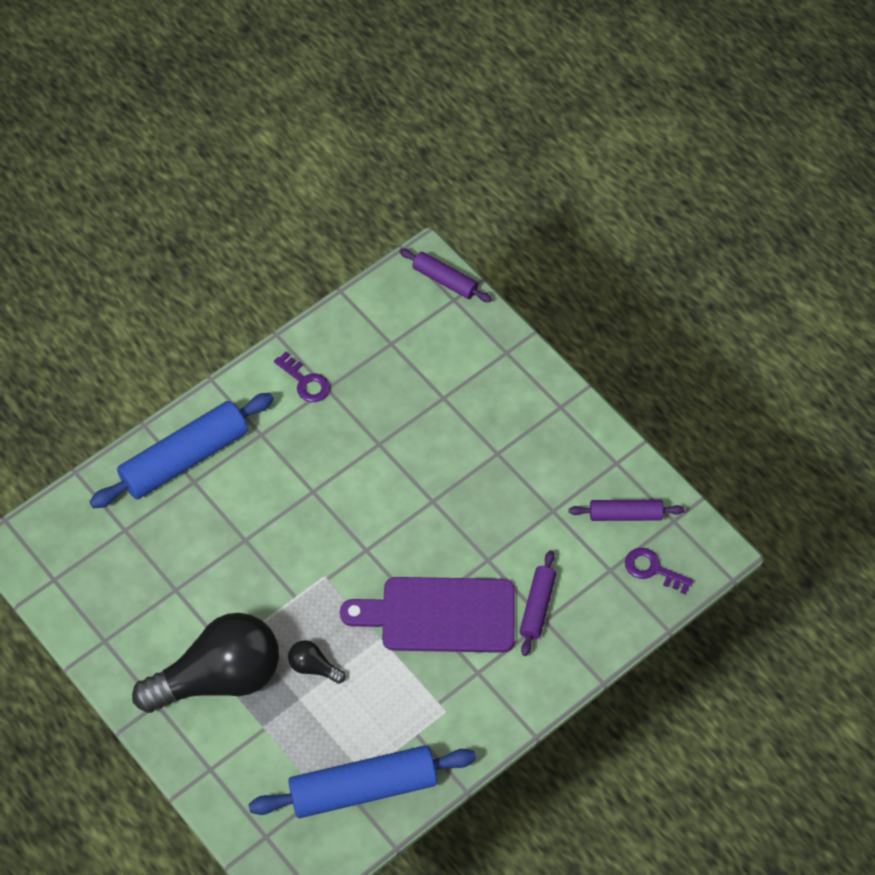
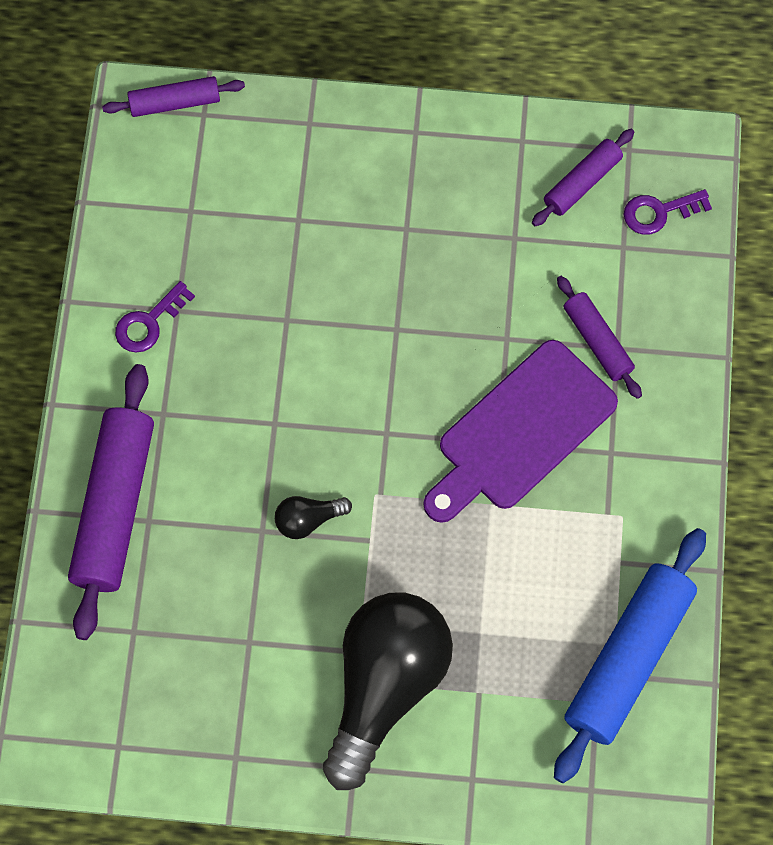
camera: 45 degrees left, 10 degrees up
blue rolling pin [90,393,274,508] -> purple rolling pin [68,364,154,640]
purple key [274,352,330,402] -> purple key turned 135 degrees clockwise [115,281,195,353]
black light bulb [288,640,346,684] -> black light bulb moved to [275,496,352,539]

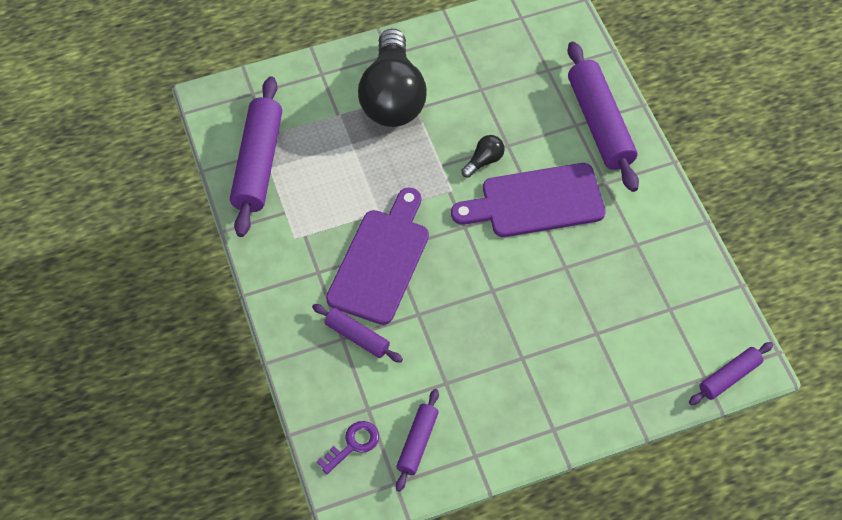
camera: 155 degrees right, 10 degrees down
purple key [115,281,195,353] -> none
blue rolling pin [554,528,706,783] -> purple rolling pin [230,76,282,237]
none -> purple cutting board [451,163,606,237]

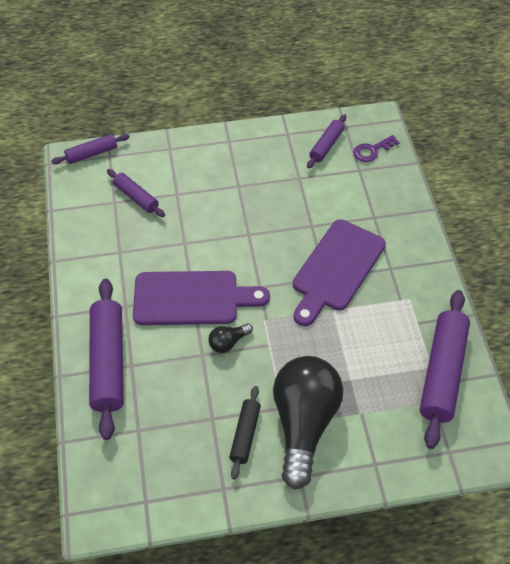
camera: 170 degrees left, 5 degrees down
purple rolling pin [312,304,403,363] -> purple rolling pin moved to [107,169,165,217]
none -> black rolling pin [229,386,261,479]

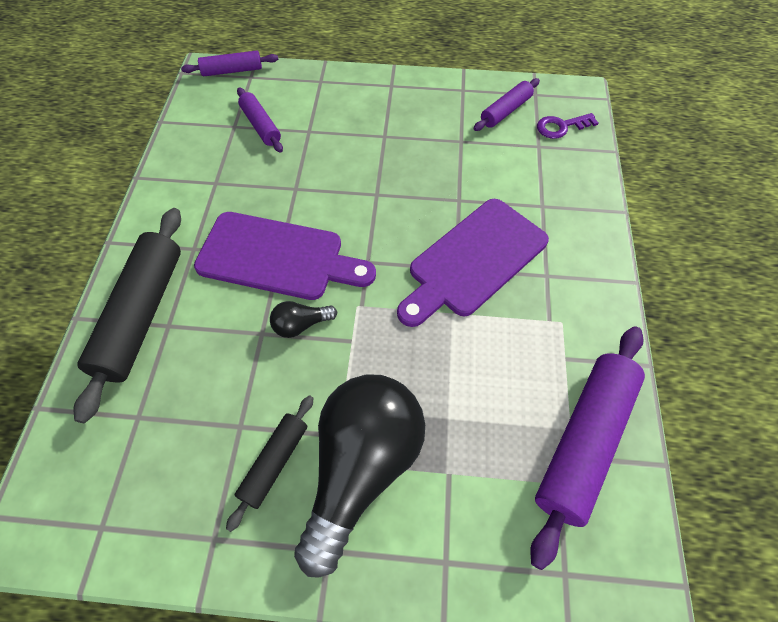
camera: 15 degrees right, 5 degrees up
purple rolling pin [89,278,124,440] -> black rolling pin [74,208,181,423]

